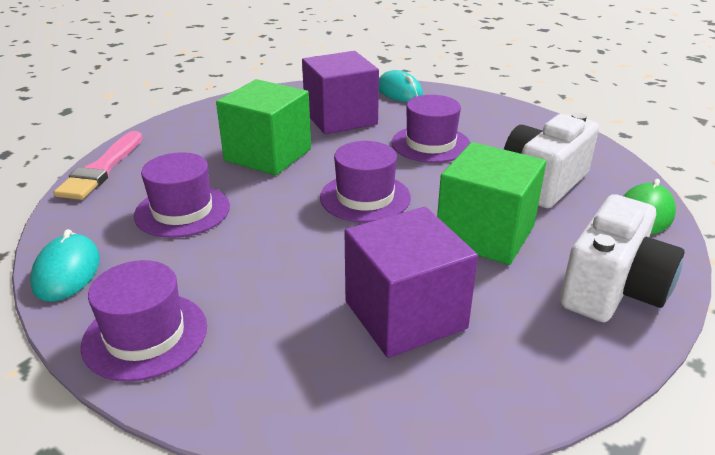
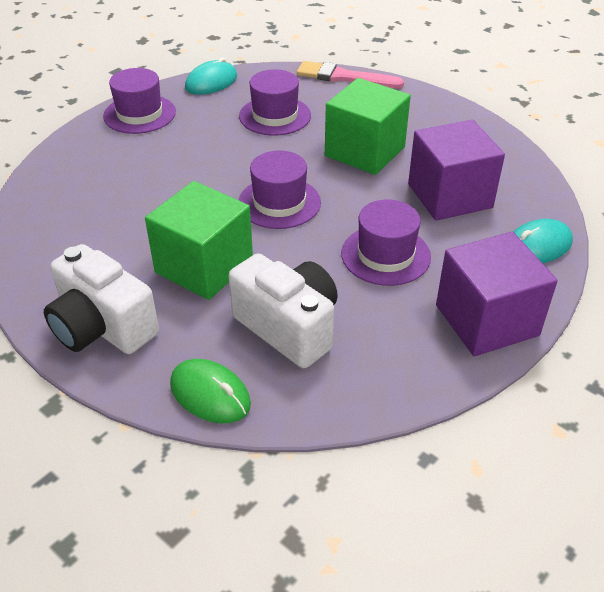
camera: 95 degrees right, 10 degrees up
turquoise mouse [30,229,100,302] -> turquoise mouse turned 45 degrees counterclockwise [185,58,237,95]
purple cube [344,207,478,358] -> purple cube moved to [436,232,558,356]

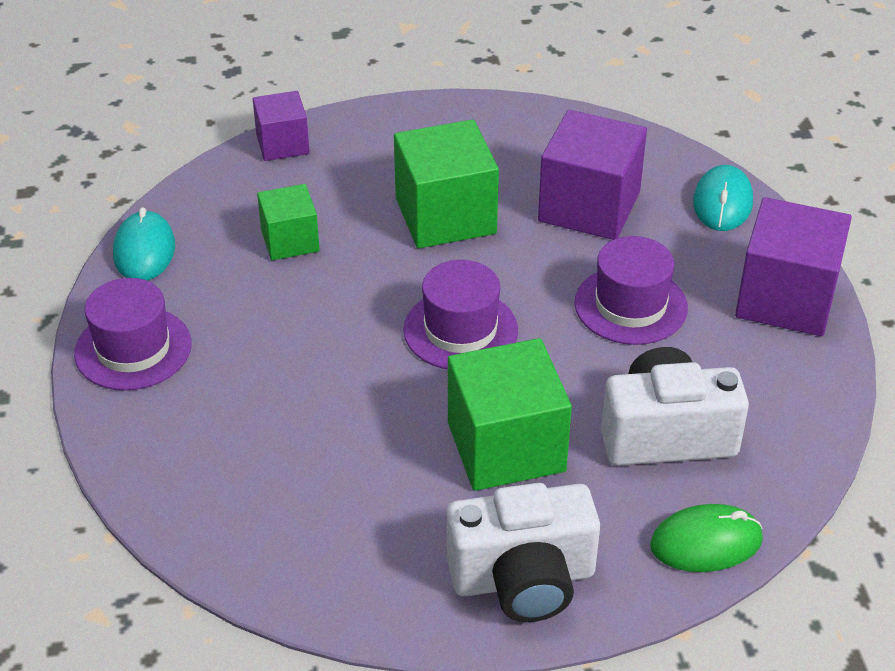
camera: 50 degrees left, 0 degrees up
purple hat [239,69,311,136] -> green cube [257,184,319,260]
pink brush [297,61,404,89] -> purple cube [253,91,310,161]

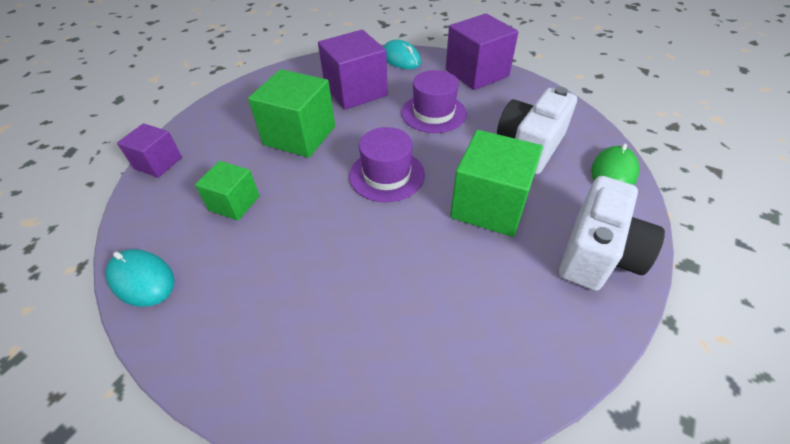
camera: 50 degrees left, 5 degrees up
purple hat [74,278,192,391] -> none

